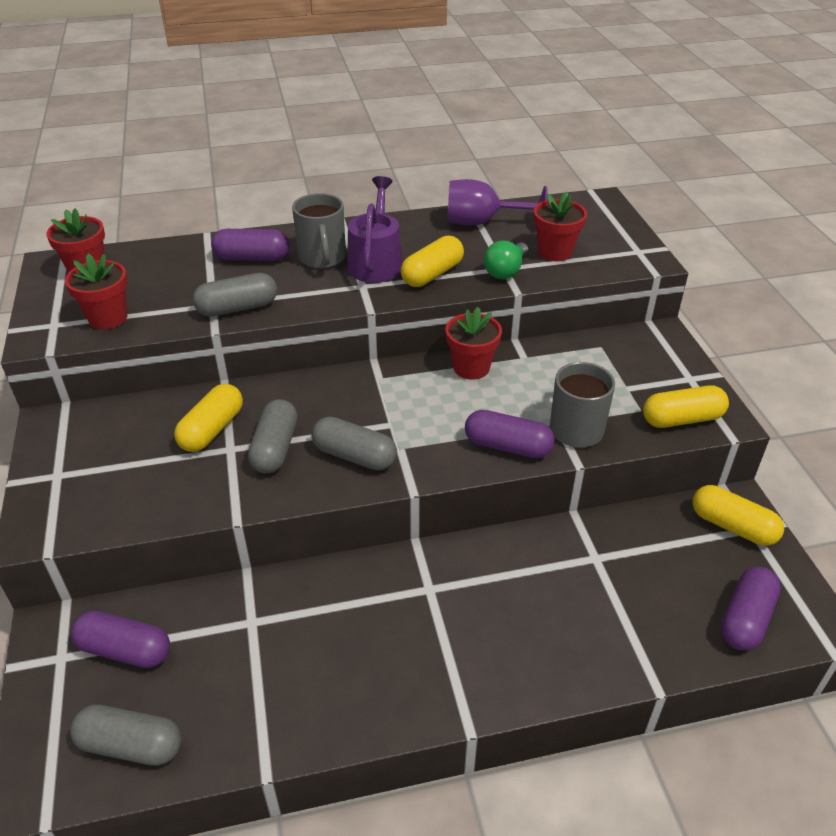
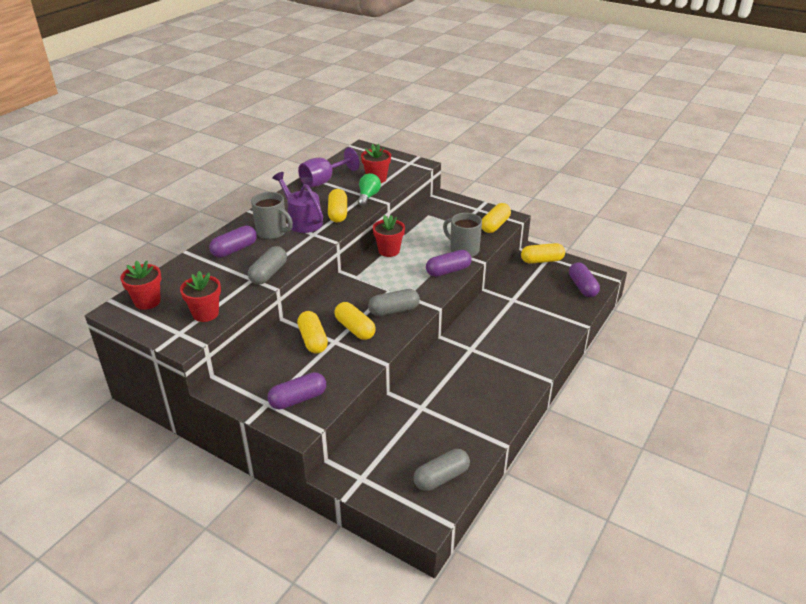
camera: 45 degrees left, 5 degrees down
purple capsule [71,611,170,668] -> purple capsule moved to [267,372,326,409]
grey capsule [248,399,297,473] -> yellow capsule [334,302,376,340]
green light bulb [484,240,528,279] -> green light bulb turned 150 degrees counterclockwise [358,173,381,206]

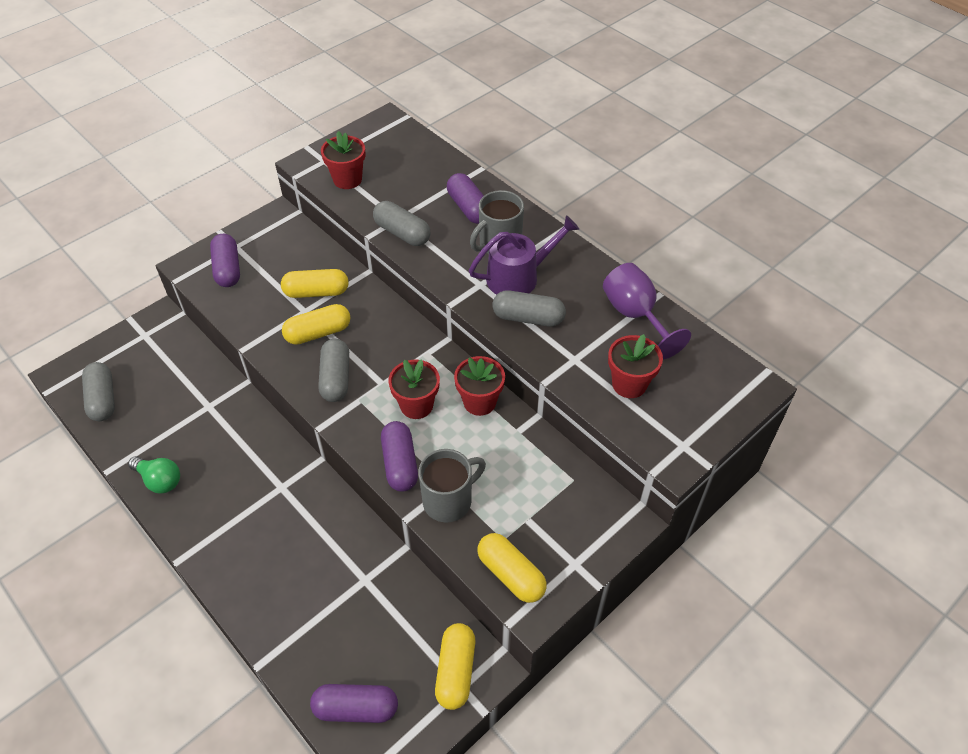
camera: 105 degrees right, 15 degrees up
red flower pot [120,261,161,310] -> red flower pot moved to [388,359,440,419]
yellow capsule [328,189,347,223] -> grey capsule [492,290,566,326]
green light bulb [358,173,381,206] -> green light bulb moved to [128,456,180,493]

